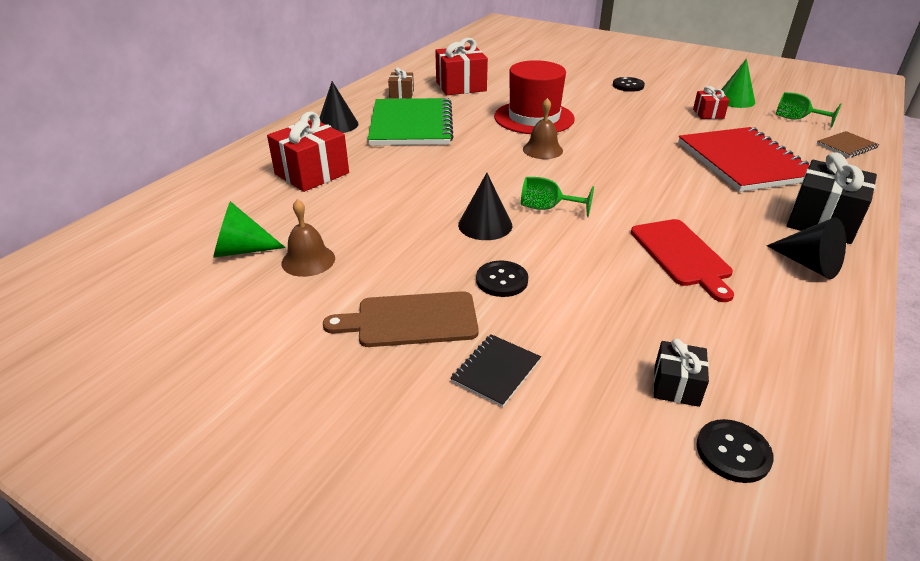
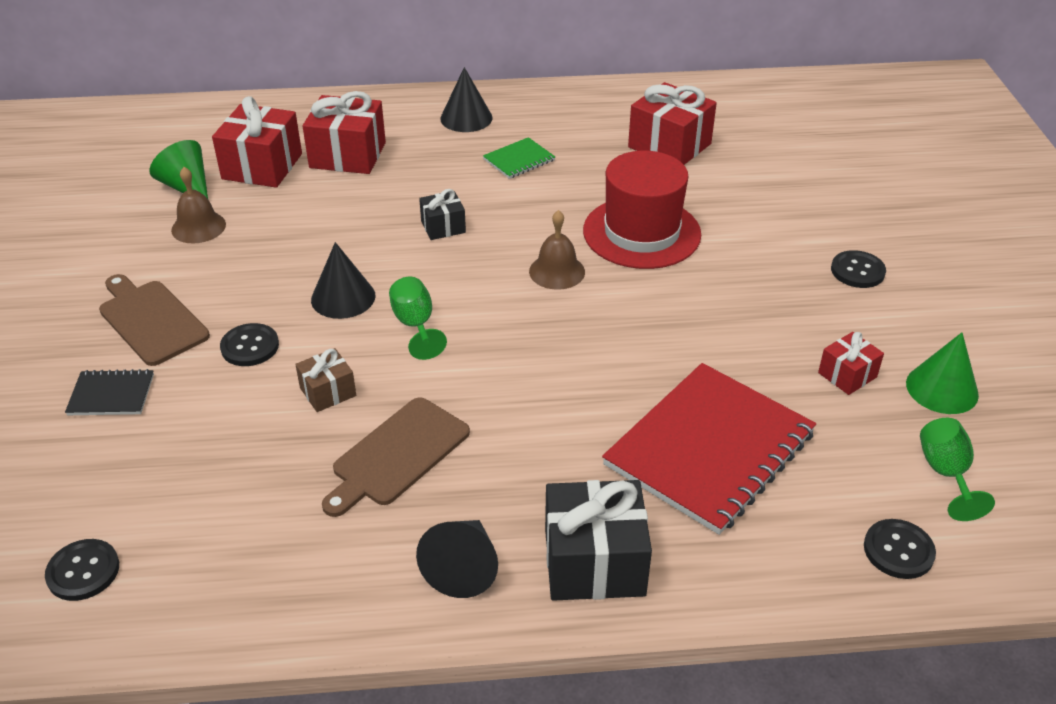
camera: 55 degrees right, 5 degrees up
green notebook [368,98,454,146] -> green notebook [483,137,555,179], size x0.44
brown gift [388,68,414,99] -> brown gift moved to [295,348,356,412]
red cutting board [631,219,734,302] -> brown cutting board [322,397,470,517]
black gift [654,339,709,407] -> black gift moved to [419,189,466,240]
brown notebook [817,131,879,158] -> black button [864,519,936,579]
none -> red gift [212,96,302,188]

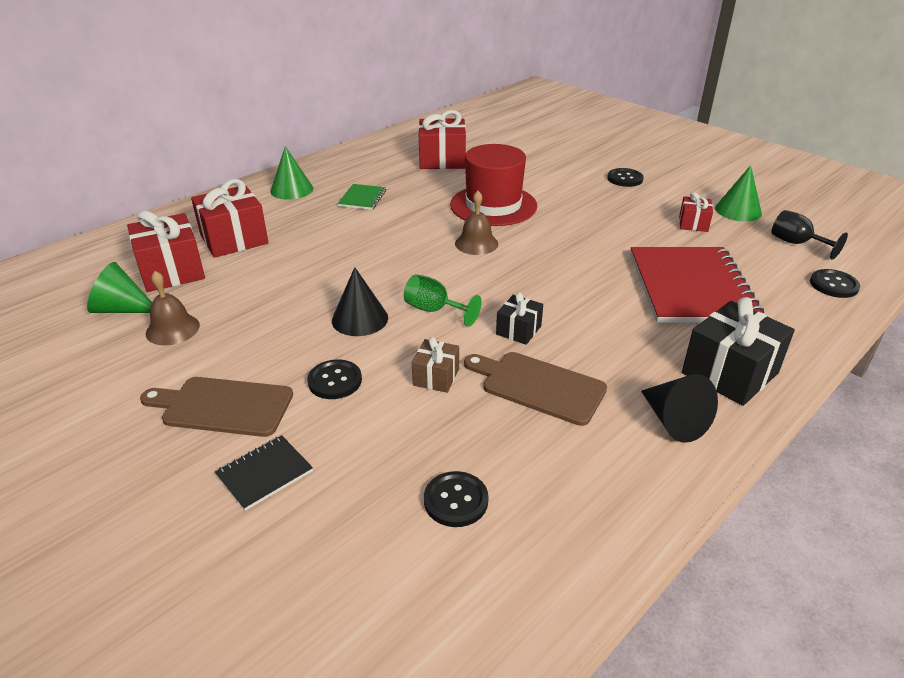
camera: 40 degrees left, 5 degrees down
black button [45,539,119,601] -> black button moved to [424,471,489,527]
brown cutting board [322,397,470,517] -> brown cutting board turned 120 degrees clockwise [464,352,607,426]
black gift [419,189,466,240] -> black gift moved to [496,292,543,345]
black cone [440,67,493,132] -> green cone [270,146,313,200]
green goblet [920,418,995,521] -> black goblet [771,210,848,260]

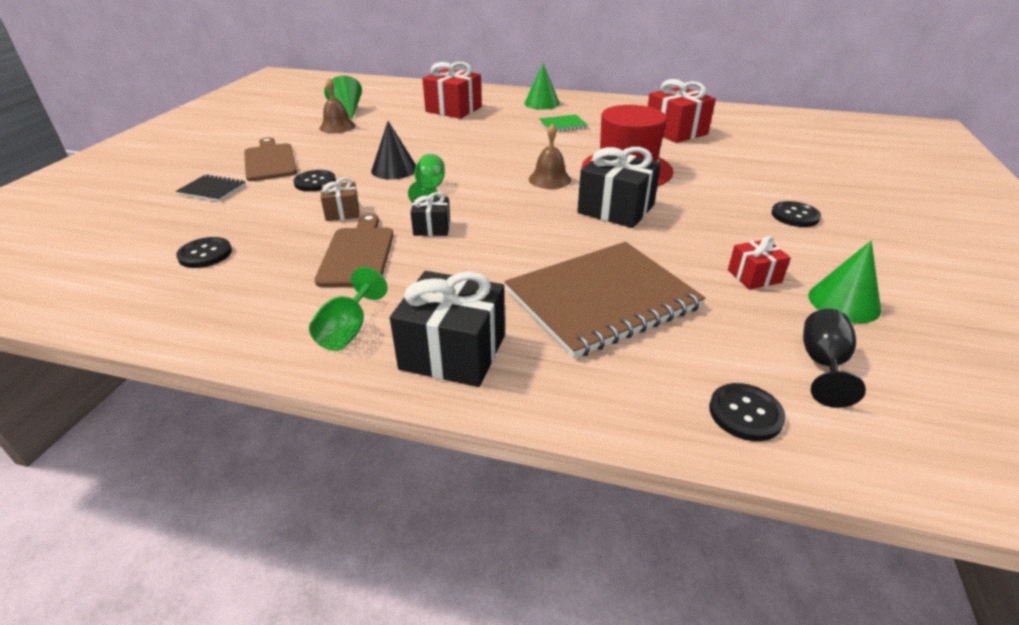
camera: 60 degrees right, 0 degrees up
red gift [127,210,205,292] -> none
red notebook [630,247,764,323] -> brown notebook [505,242,706,358]
black cone [641,374,718,443] -> green goblet [309,267,387,351]
none -> black gift [577,147,661,228]

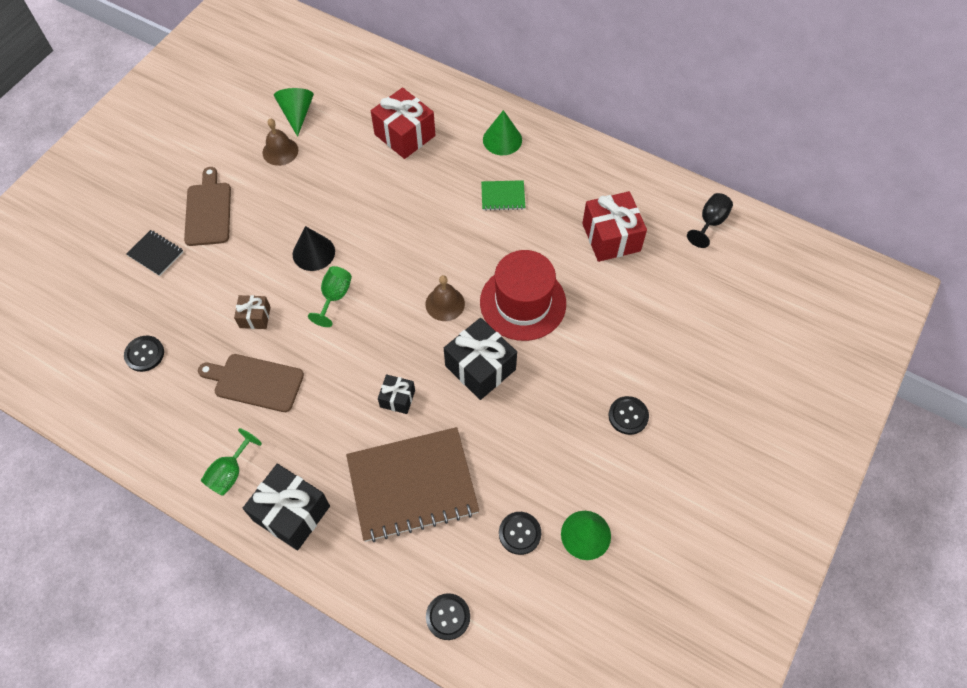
camera: 15 degrees right, 25 degrees up
black button [293,170,336,191] -> black button moved to [499,512,541,555]
brown cutting board [315,214,394,287] -> brown cutting board turned 90 degrees counterclockwise [198,354,304,412]
black gift [410,192,450,236] -> black gift moved to [378,374,415,414]
red gift [728,236,791,289] -> none
black goblet [803,309,866,408] -> black goblet moved to [687,193,733,248]

